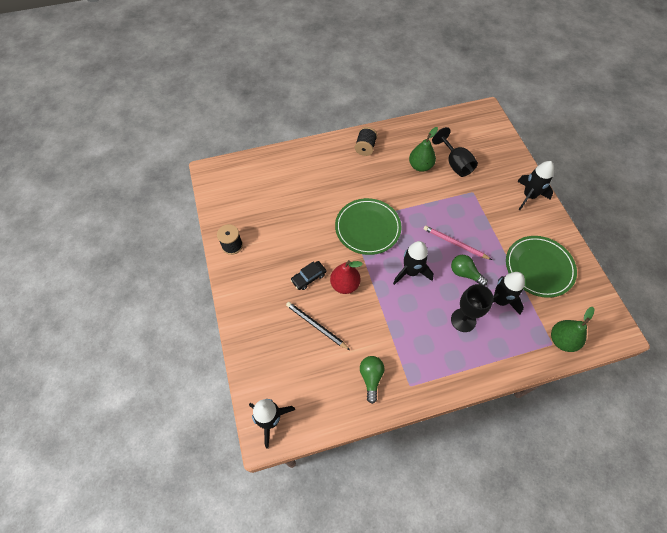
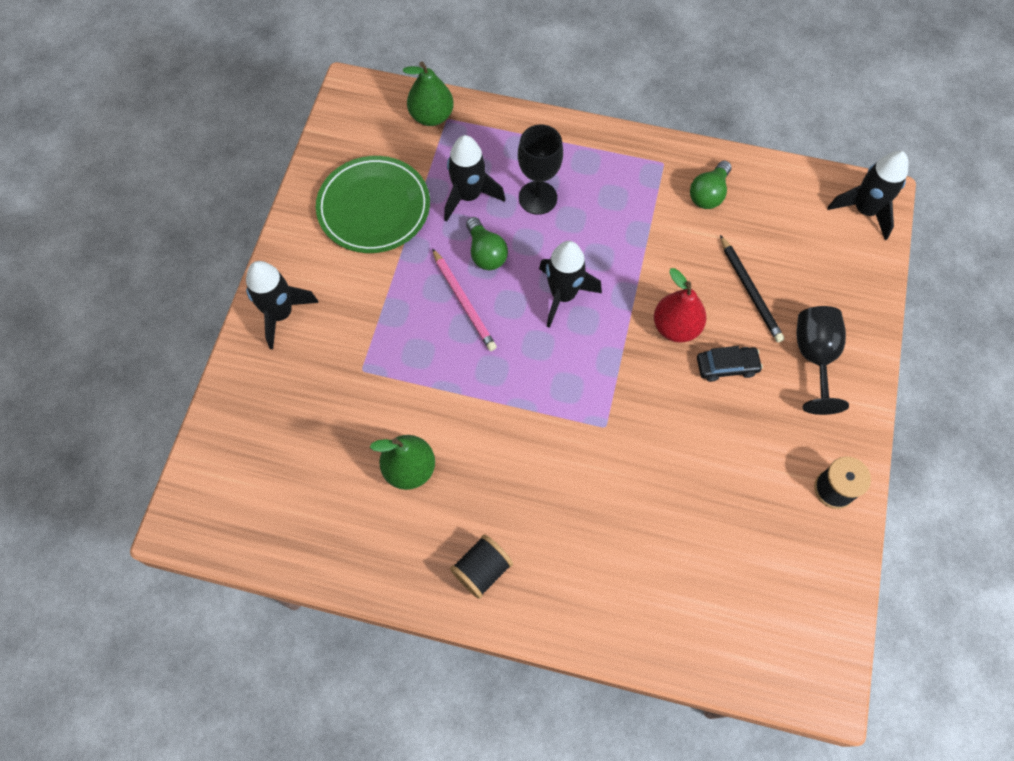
camera: 150 degrees left, 5 degrees up
green plate [335,198,402,255] -> none
black goblet [432,127,478,177] -> black goblet moved to [796,306,849,415]

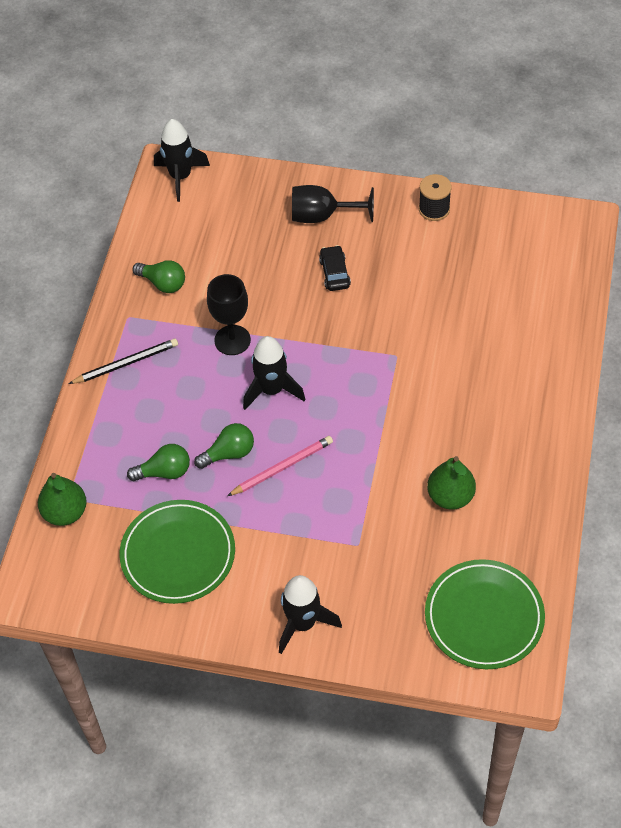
camera: 90 degrees left, 10 degrees down
black rocket [444,135,505,222] -> green light bulb [127,444,190,481]
black spool [450,534,513,599] -> none
black goblet [518,125,563,215] -> black goblet moved to [207,274,251,355]
red pear [654,268,706,343] -> none
black pencil [720,235,785,343] -> black pencil moved to [69,338,178,384]
none -> green plate [425,559,545,669]

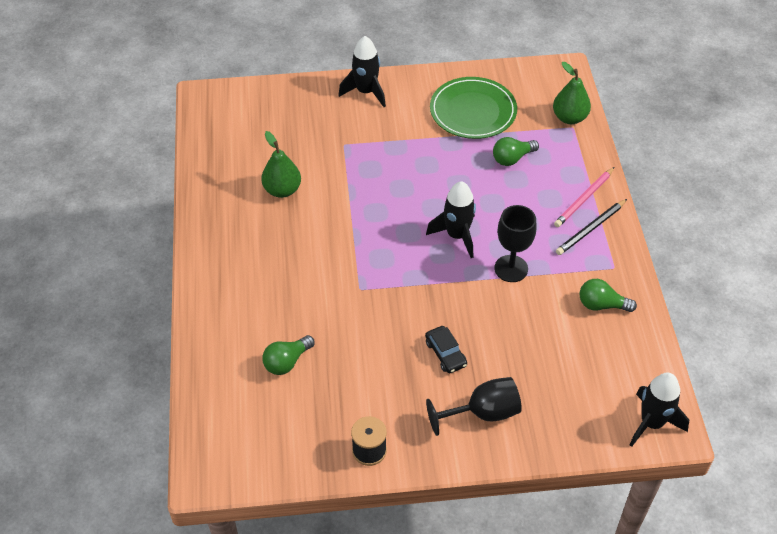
camera: 160 degrees right, 5 degrees down
green light bulb [194,423,254,469] -> green light bulb moved to [263,335,315,375]
pink pencil [227,436,333,496] -> pink pencil moved to [554,167,615,227]
green plate [425,559,545,669] -> none

